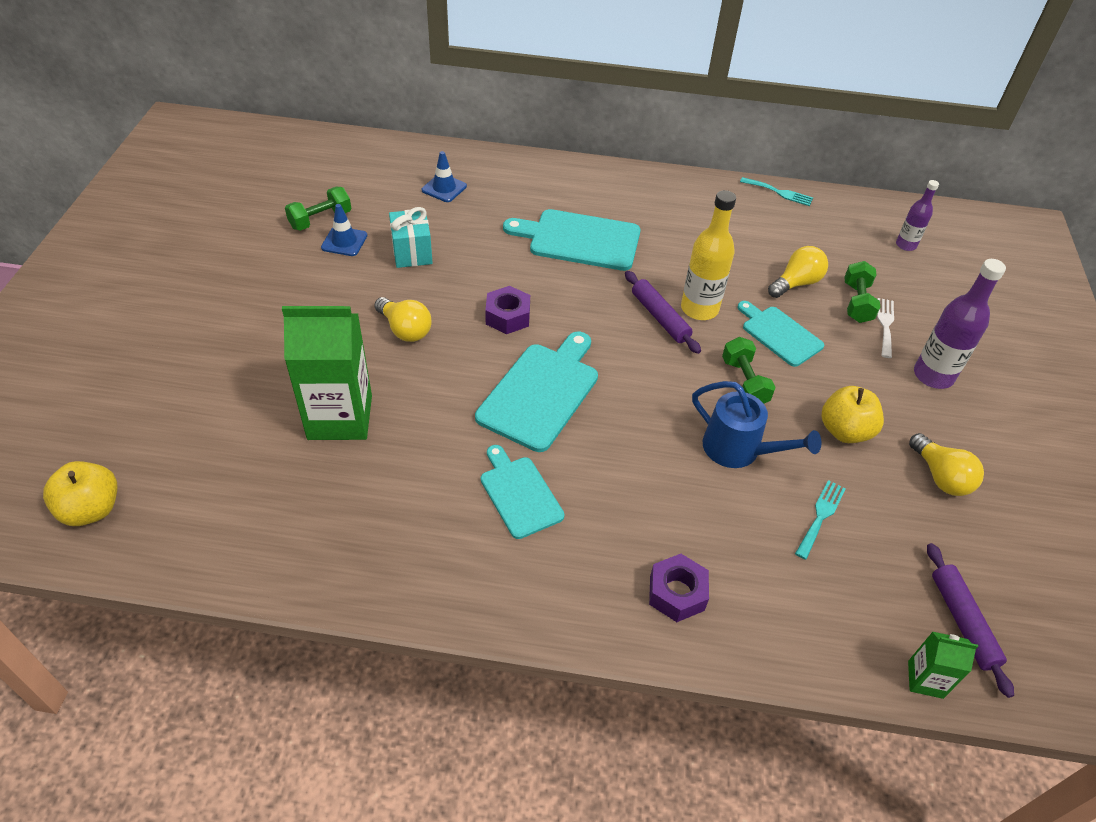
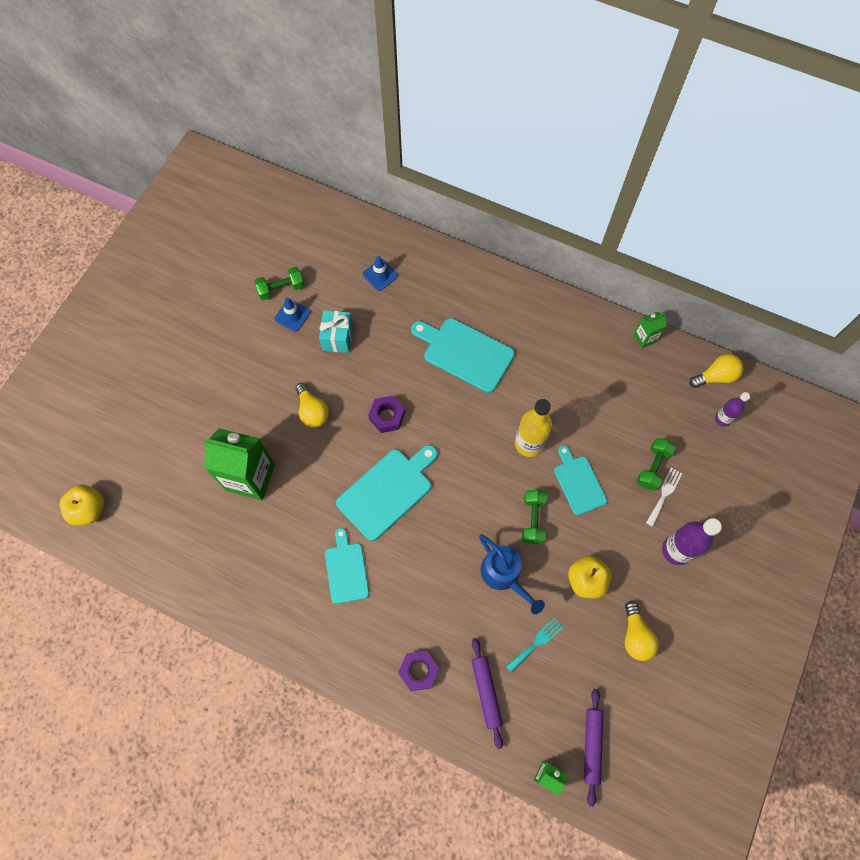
camera: 20 degrees right, 20 degrees up
purple rolling pin [625,271,701,354] -> purple rolling pin moved to [472,638,503,749]
turquoise fork [740,177,813,206] -> green carton [634,312,667,348]
yellow light bulb [768,246,828,298] -> yellow light bulb moved to [690,354,743,388]

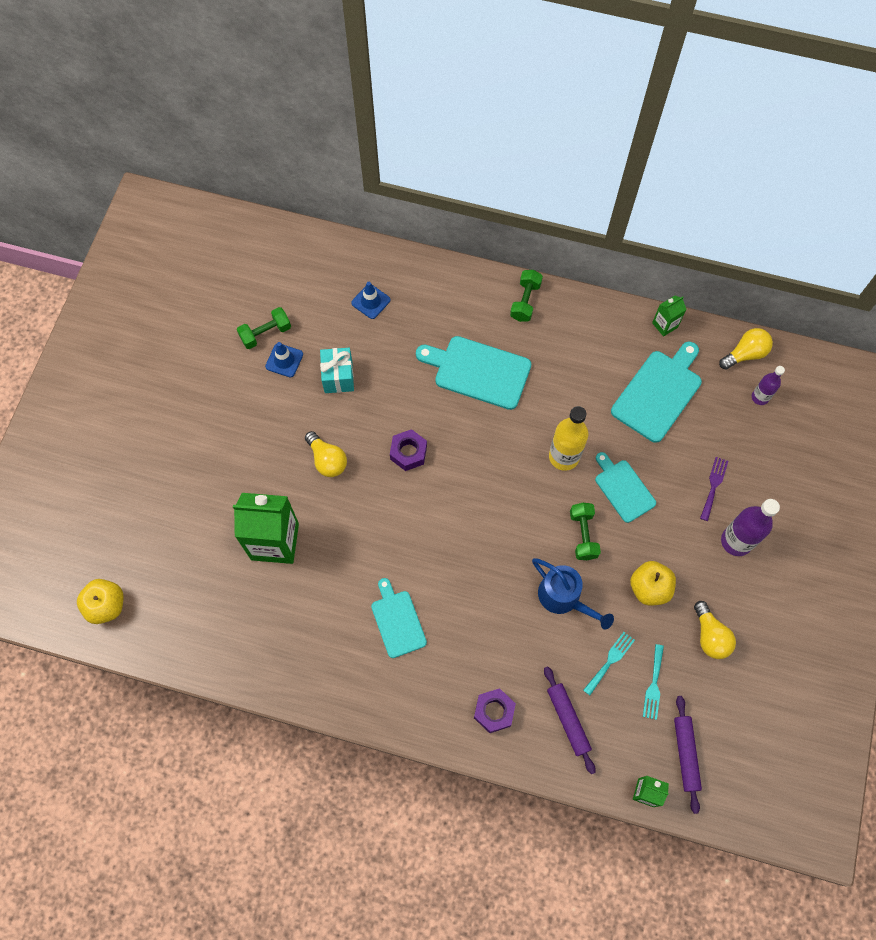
camera: 10 degrees left, 0 degrees up
turquoise cutting board [336,445,438,541] -> turquoise cutting board moved to [611,342,702,443]
green dumbbell [637,438,676,491] -> green dumbbell moved to [510,270,543,322]
white fork [646,468,682,527] -> purple fork [700,457,728,521]
none -> turquoise fork [643,644,664,720]

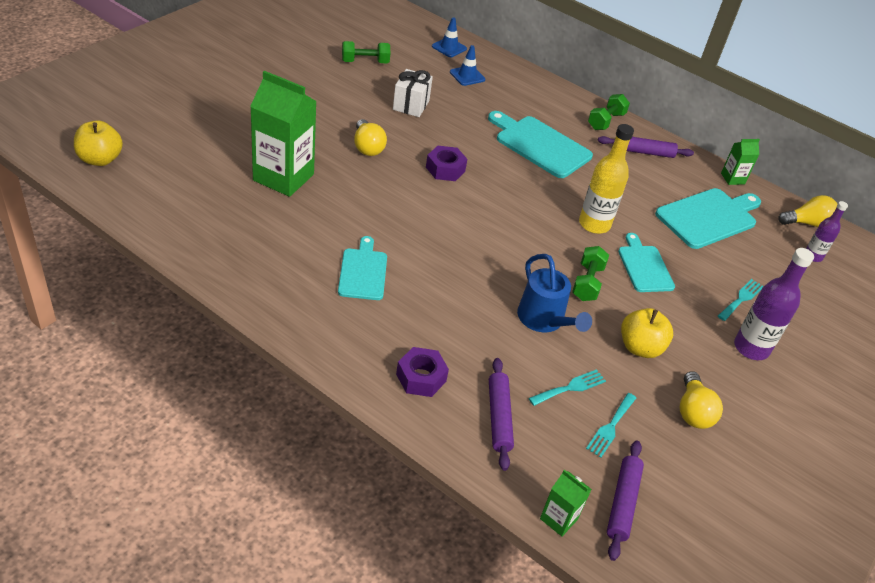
camera: 15 degrees right, 25 degrees down
blue traffic cone [265,342,303,377] -> blue traffic cone moved to [432,17,467,57]
turquoise gift [320,348,354,393] -> white gift [393,69,433,117]
purple fork [700,457,728,521] -> turquoise fork [718,279,764,321]
none -> purple rolling pin [598,136,694,158]

